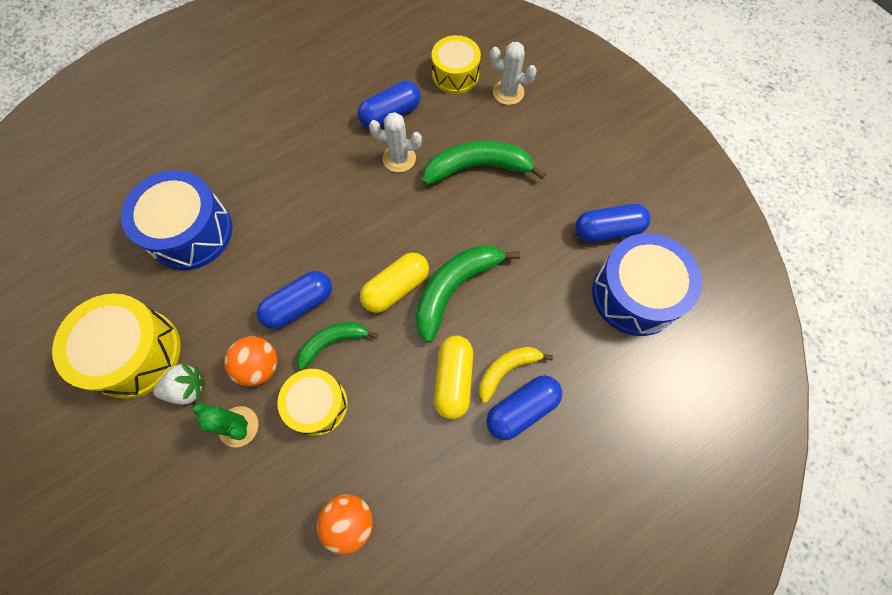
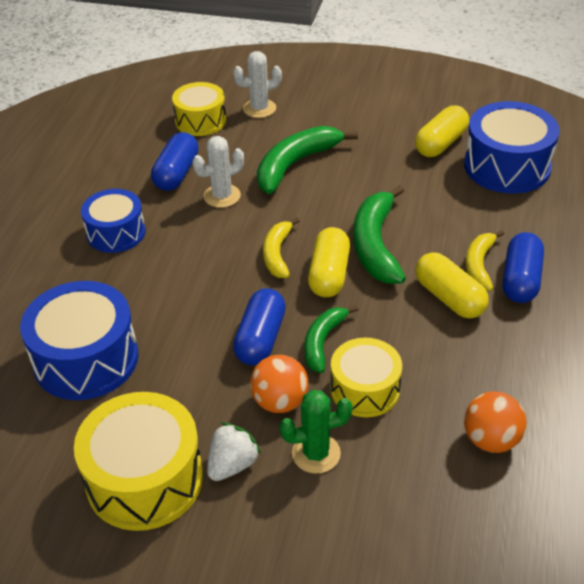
camera: 40 degrees left, 25 degrees down
blue capsule [575,204,651,242] -> yellow capsule [415,105,469,157]
none -> blue drum [81,189,146,253]
none -> yellow banana [263,217,300,278]

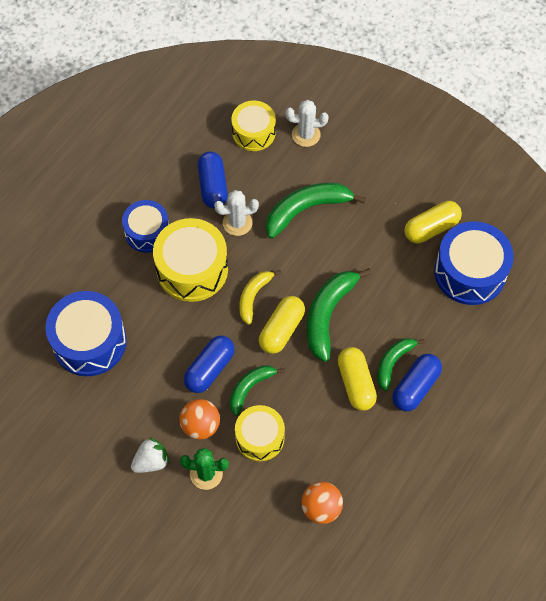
camera: 20 degrees right, 20 degrees up
yellow drum [74,392,203,531] -> yellow drum moved to [153,218,228,302]
blue capsule [151,132,199,191] -> blue capsule turned 45 degrees counterclockwise [198,152,228,208]
yellow banana [466,230,504,291] -> green banana [377,338,425,391]

